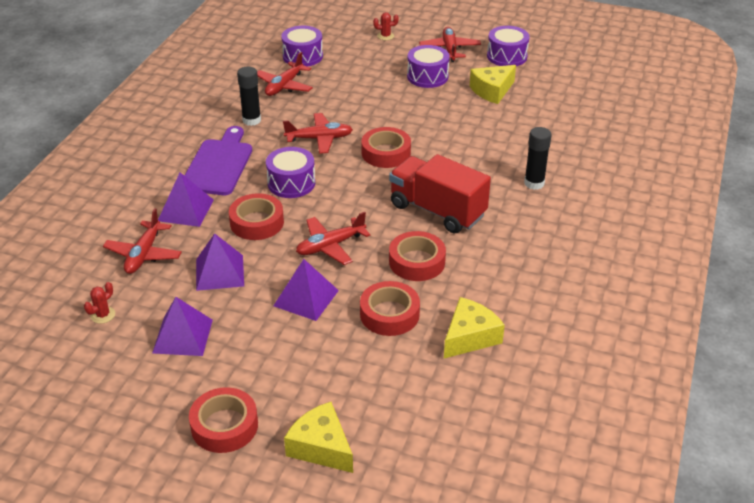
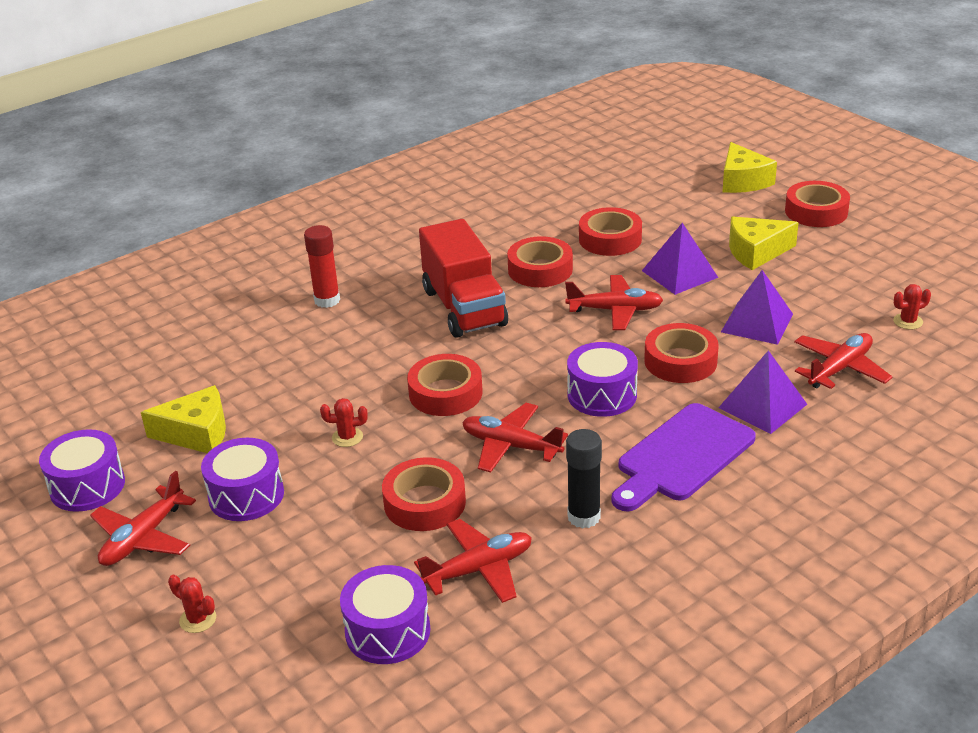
camera: 145 degrees left, 5 degrees down
purple pyramid [152,297,213,356] -> none
yellow cheese [444,297,505,358] -> yellow cheese moved to [729,216,799,270]
black glue stick [524,127,552,190] -> red glue stick [304,225,340,308]
none -> red cactus [320,398,368,447]
none -> red tape [382,457,466,531]

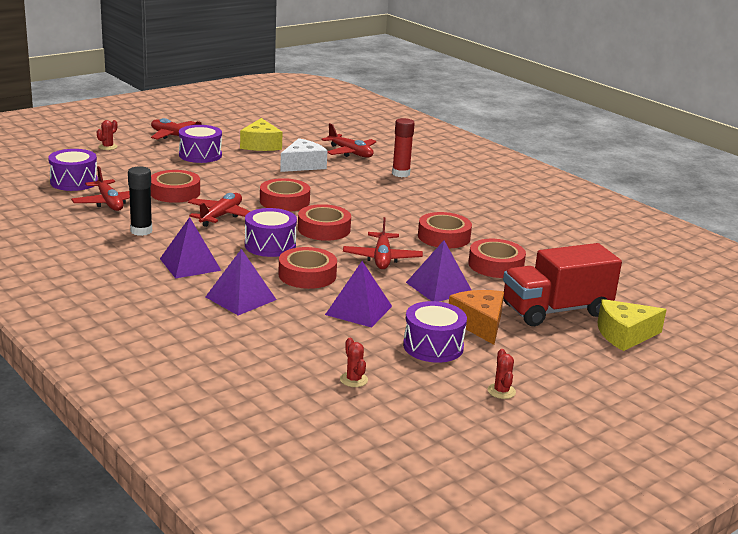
camera: 85 degrees right, 10 degrees down
purple drum [39,429,125,512] -> purple drum moved to [403,301,467,363]
red cactus [320,398,368,447] -> red cactus moved to [488,349,516,399]
red truck [419,219,508,338] -> red truck moved to [503,243,622,326]
purple cutting board [612,403,756,511] -> purple pyramid [160,217,222,279]
yellow cheese [729,216,799,270] -> orange cheese [449,290,504,345]
red tape [785,181,850,227] -> red tape moved to [298,204,351,241]
red plane [794,333,893,389] -> red plane moved to [321,123,377,157]
none -> white cheese [280,138,327,172]

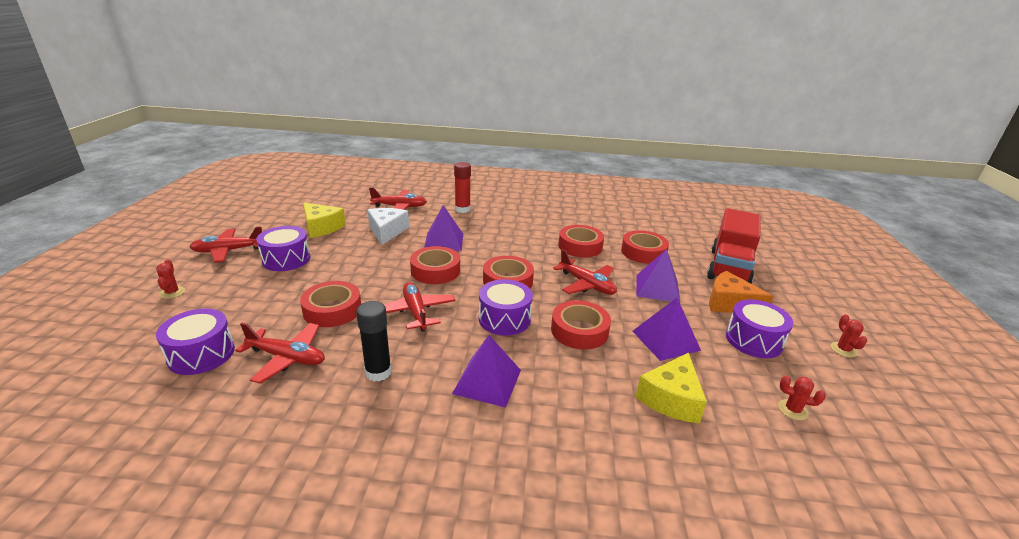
camera: 45 degrees left, 5 degrees up
purple pyramid [205,249,277,315] -> purple pyramid moved to [424,205,463,251]
red cactus [488,349,516,399] -> red cactus turned 45 degrees clockwise [831,314,867,358]
yellow cheese [597,299,667,351] -> yellow cheese moved to [636,353,707,423]

